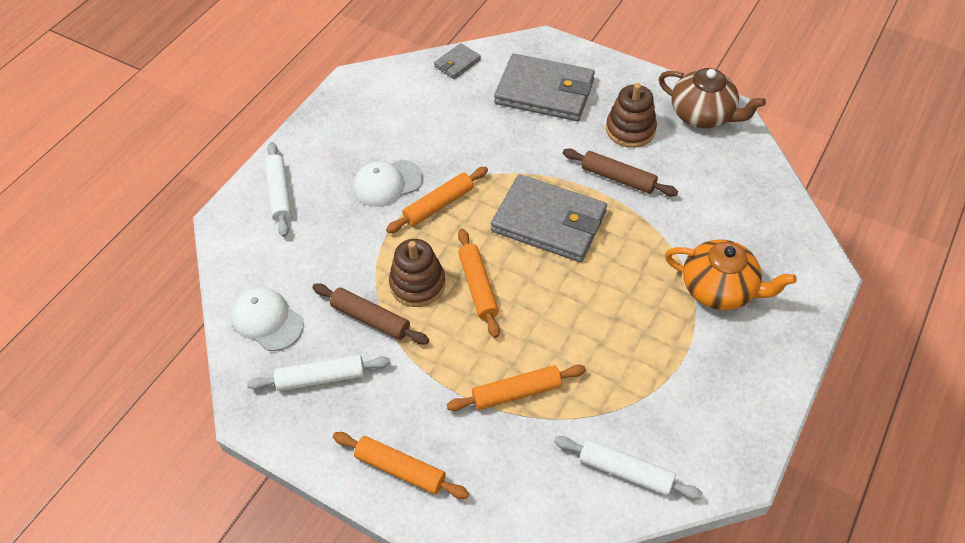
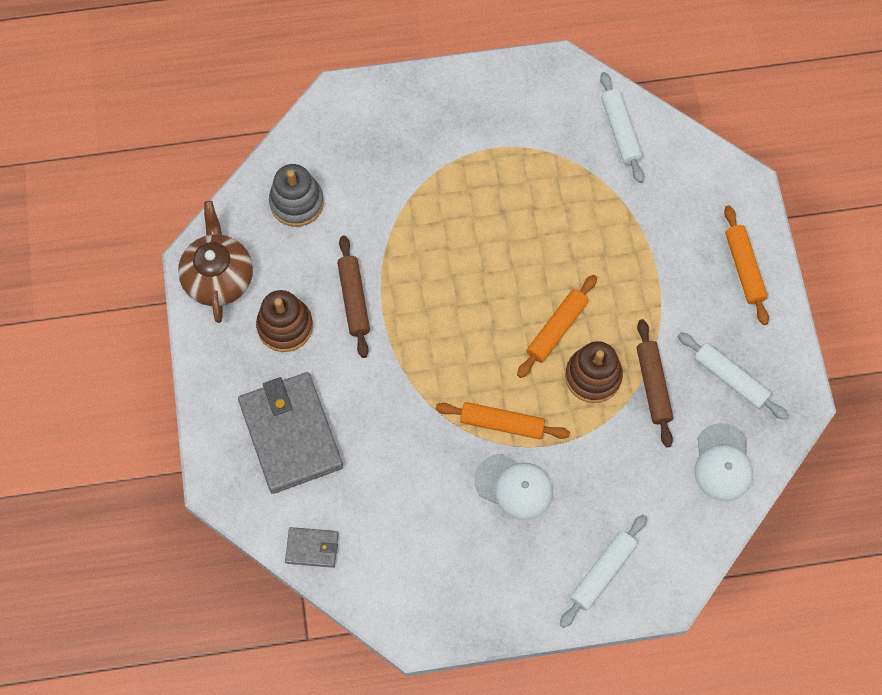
camera: 130 degrees left, 15 degrees up
orange rolling pin [447,365,586,411] -> none
grey wallet [491,174,607,262] -> none
orange teapot [665,239,797,310] -> none
none -> grey stacking toy [269,164,324,227]

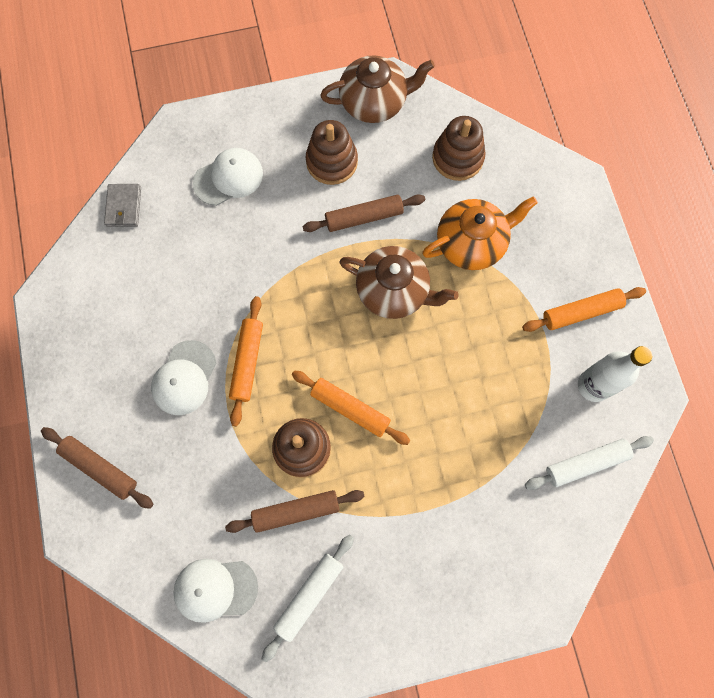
camera: 85 degrees right, 5 degrees up
grey wallet [238,372,343,494] -> white cap [193,148,263,206]
grey stacking toy [269,164,324,227] -> brown stacking toy [432,116,486,181]
white rolling pin [560,515,647,628] -> brown rolling pin [41,427,153,509]
orange rolling pin [724,205,769,325] -> orange rolling pin moved to [522,287,646,332]
none -> brown teapot [339,246,459,319]
none -> orange teapot [422,196,538,270]
none -> white bottle [578,346,652,402]

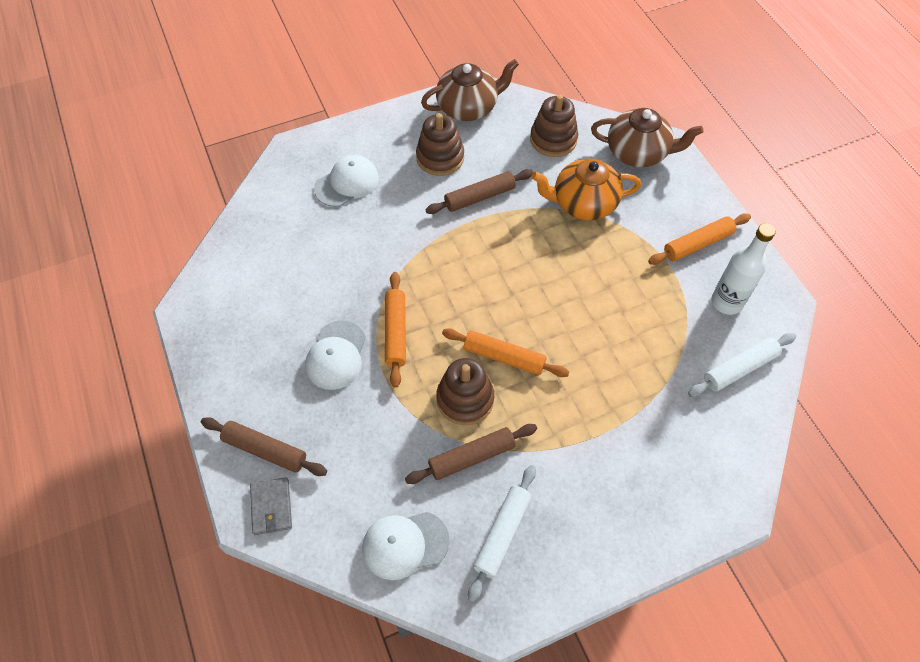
camera: 10 degrees left, 15 degrees down
grey wallet [104,184,141,227] -> grey wallet moved to [250,477,292,535]
brown teapot [339,246,459,319] -> brown teapot moved to [591,108,704,167]
orange teapot [422,196,538,270] -> orange teapot turned 150 degrees counterclockwise [531,159,641,220]

